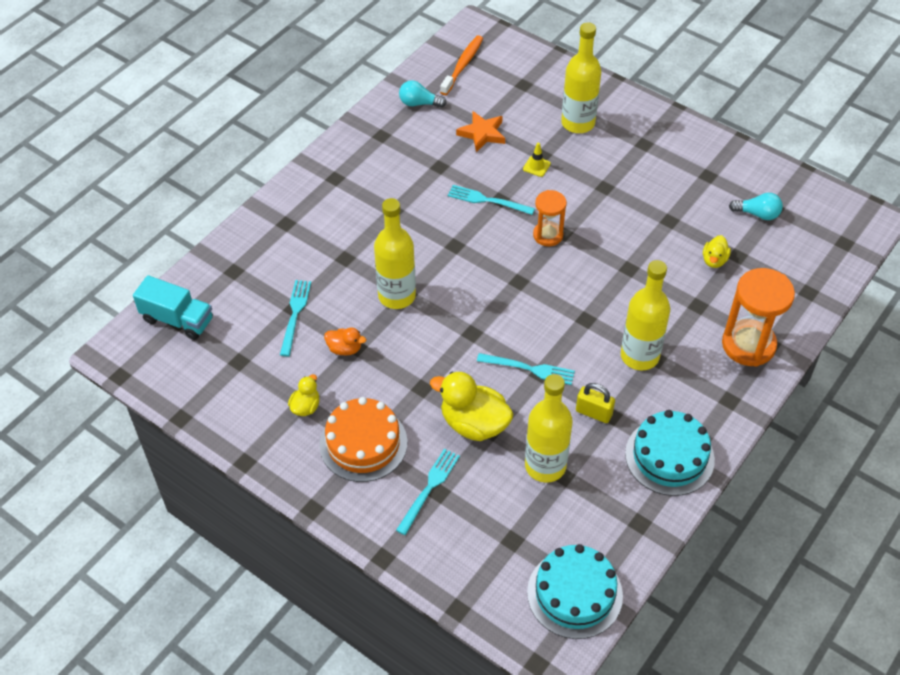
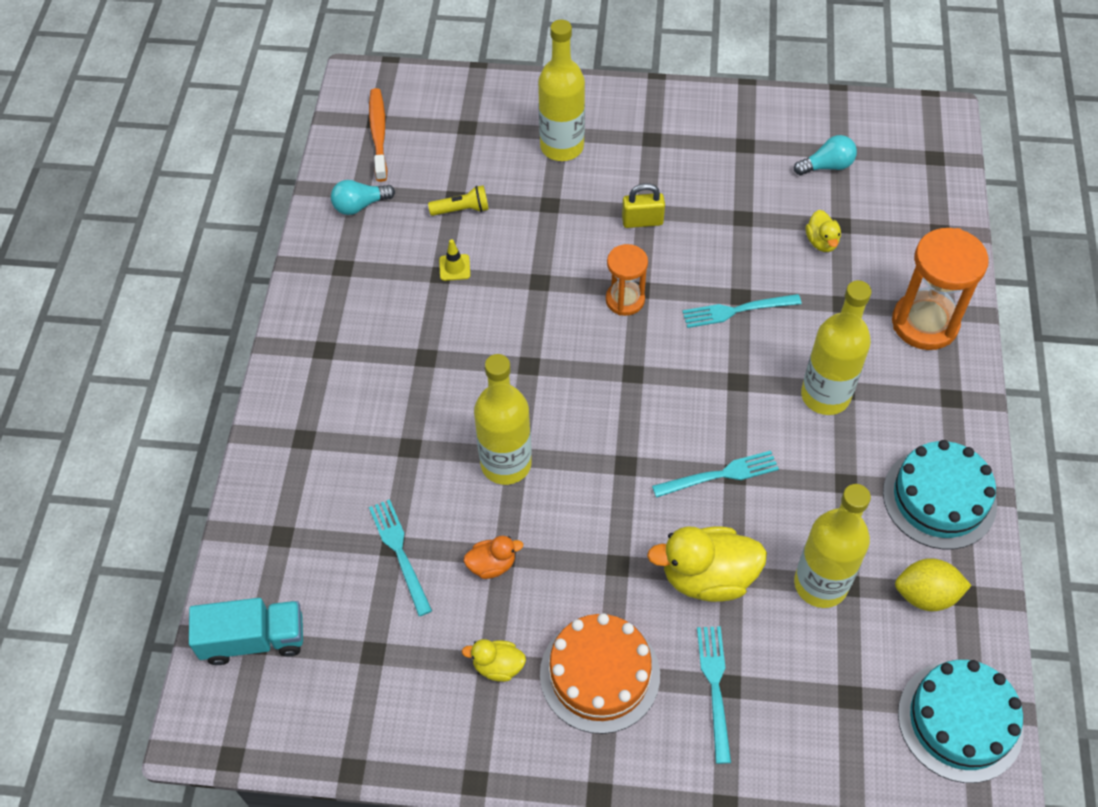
camera: 30 degrees left, 5 degrees up
yellow duck [288,374,319,416] -> yellow duck turned 75 degrees counterclockwise [462,639,526,682]
turquoise fork [448,185,535,215] -> turquoise fork moved to [682,294,802,328]
orange star [456,111,505,152] -> yellow flashlight [428,185,489,216]
yellow traffic cone [523,143,551,177] -> yellow traffic cone moved to [439,239,470,281]
yellow padlock [576,383,615,423] -> yellow padlock moved to [622,183,665,228]
none -> yellow lemon [895,558,972,611]

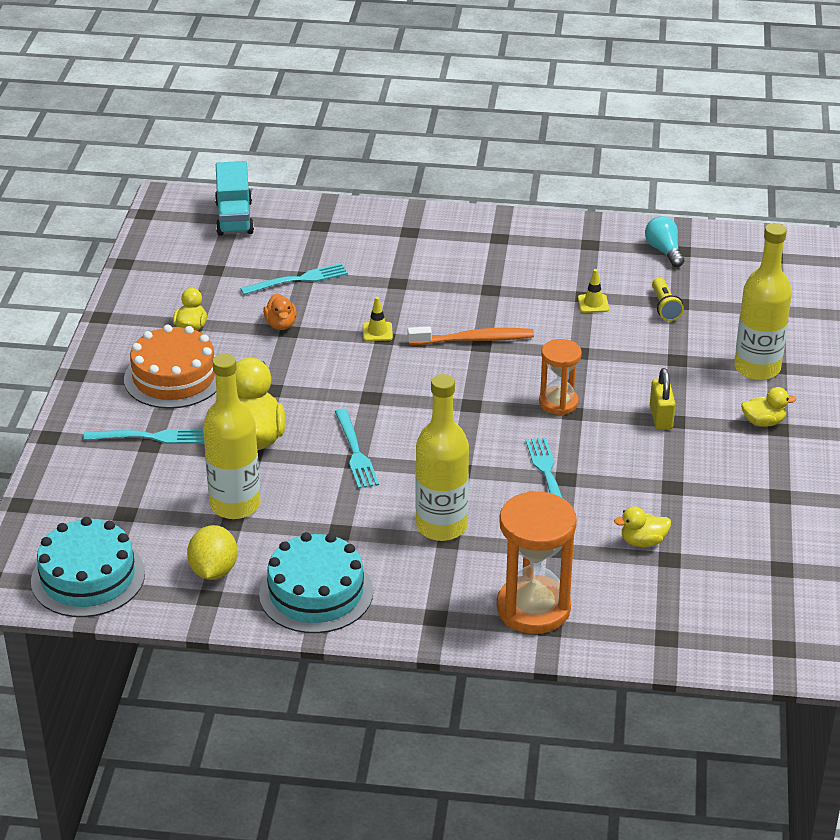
camera: 90 degrees right, 20 degrees down
orange toothbrush [369,88,387,182] -> orange toothbrush moved to [408,326,534,345]
yellow bottle [474,354,532,485] -> yellow traffic cone [363,297,393,341]
turquoise light bulb [794,135,857,175] -> none
none -> yellow duck [741,387,796,427]

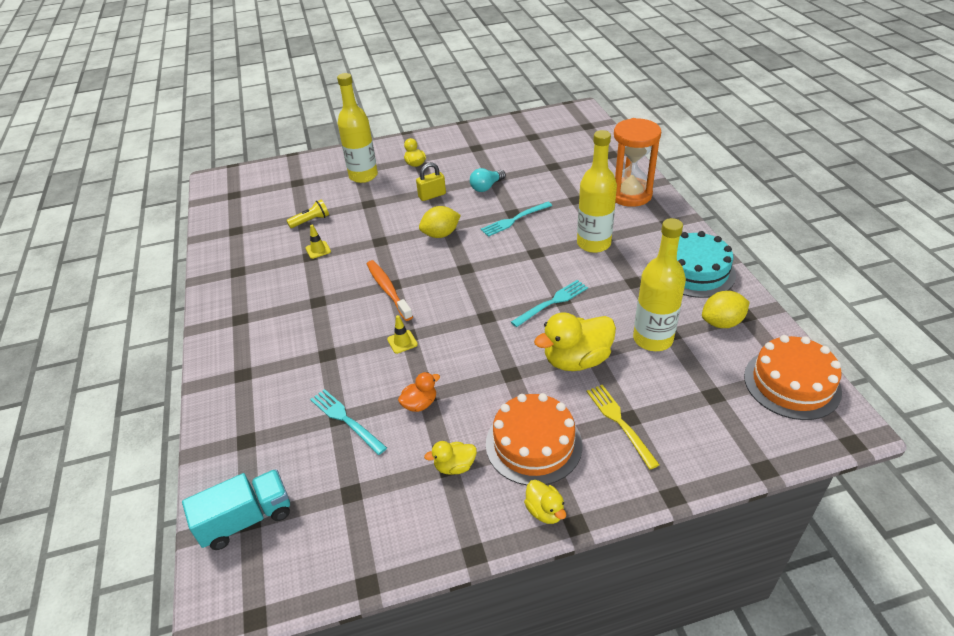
camera: 110 degrees left, 5 degrees up
turquoise cake [31,517,145,617] -> orange cake [744,335,842,420]
turquoise fork [84,429,204,444] -> yellow fork [587,385,660,469]
orange hourglass [539,339,582,415] -> yellow lemon [419,206,461,238]
yellow duck [614,506,671,547] -> yellow duck moved to [524,480,566,524]
turquoise light bulb [645,216,684,267] -> turquoise light bulb moved to [470,168,506,192]

